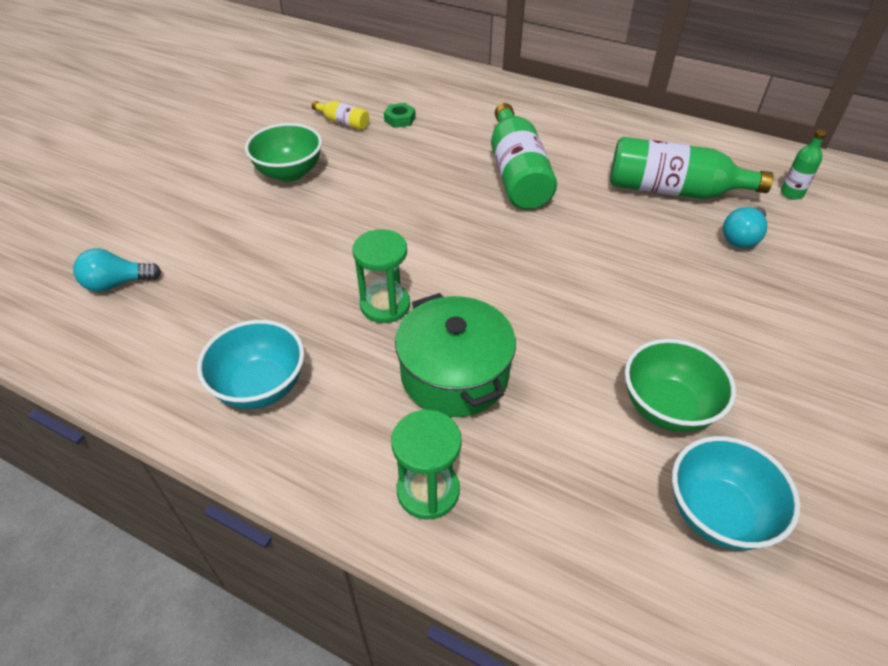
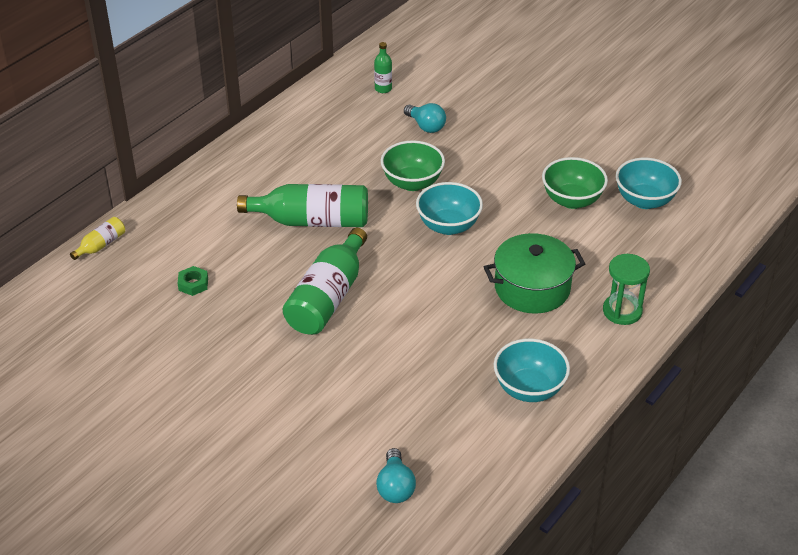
camera: 80 degrees left, 5 degrees down
green bowl [245,123,322,182] -> green bowl moved to [381,140,445,191]
yellow bottle [312,101,369,130] -> yellow bottle moved to [70,217,125,260]
green hourglass [353,229,410,323] -> none
green bottle [610,137,774,199] -> green bottle moved to [283,228,367,335]
none -> turquoise bowl [416,182,483,235]

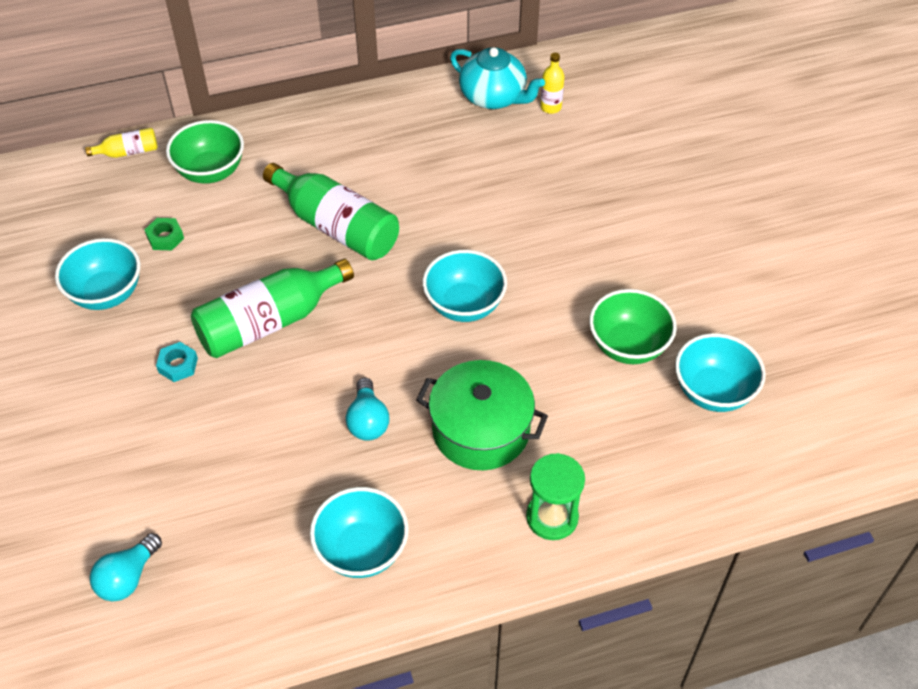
camera: 35 degrees right, 10 degrees up
green bottle [374,42,392,93] -> yellow bottle [540,53,564,114]
green bowl [381,140,445,191] -> green bowl moved to [166,120,244,184]
turquoise light bulb [404,103,446,133] -> turquoise light bulb moved to [346,378,389,441]
none -> turquoise bowl [55,238,140,310]
none -> turquoise nut [156,342,198,382]
none -> turquoise teapot [450,47,545,109]

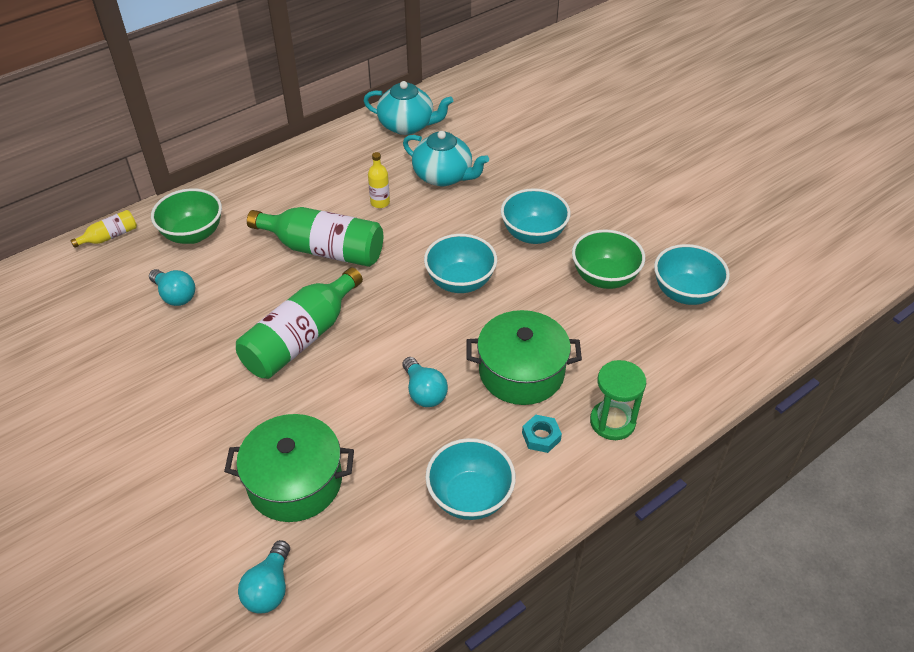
camera: 20 degrees left, 5 degrees down
turquoise bowl [55,238,140,310] -> turquoise bowl moved to [501,188,571,244]
green nut [145,218,184,250] -> turquoise light bulb [149,269,195,306]
turquoise nut [156,342,198,382] -> turquoise nut moved to [522,415,562,453]
yellow bottle [540,53,564,114] -> yellow bottle moved to [368,152,390,208]
none -> green pot [224,414,354,522]
none -> turquoise teapot [403,131,489,186]

